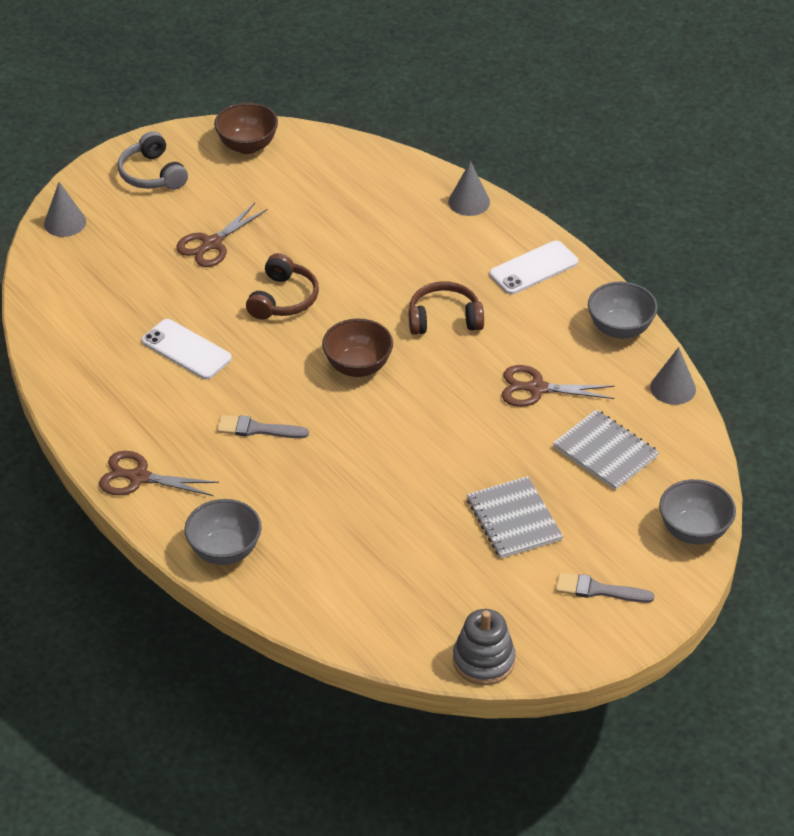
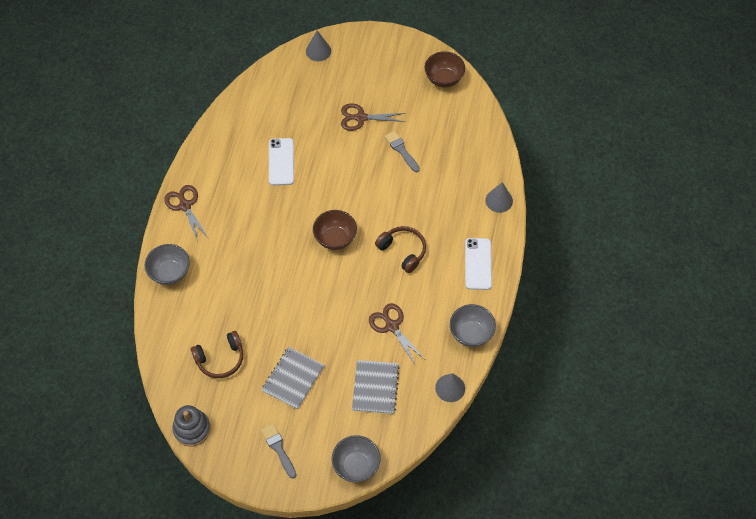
camera: 50 degrees right, 15 degrees up
grey headphones [118,131,188,190] -> none
grey brush [217,415,309,438] -> grey brush moved to [385,131,420,172]
brown headphones [246,253,319,320] -> brown headphones moved to [191,331,243,378]
white phone [489,241,578,295] -> white phone turned 75 degrees clockwise [465,238,492,290]

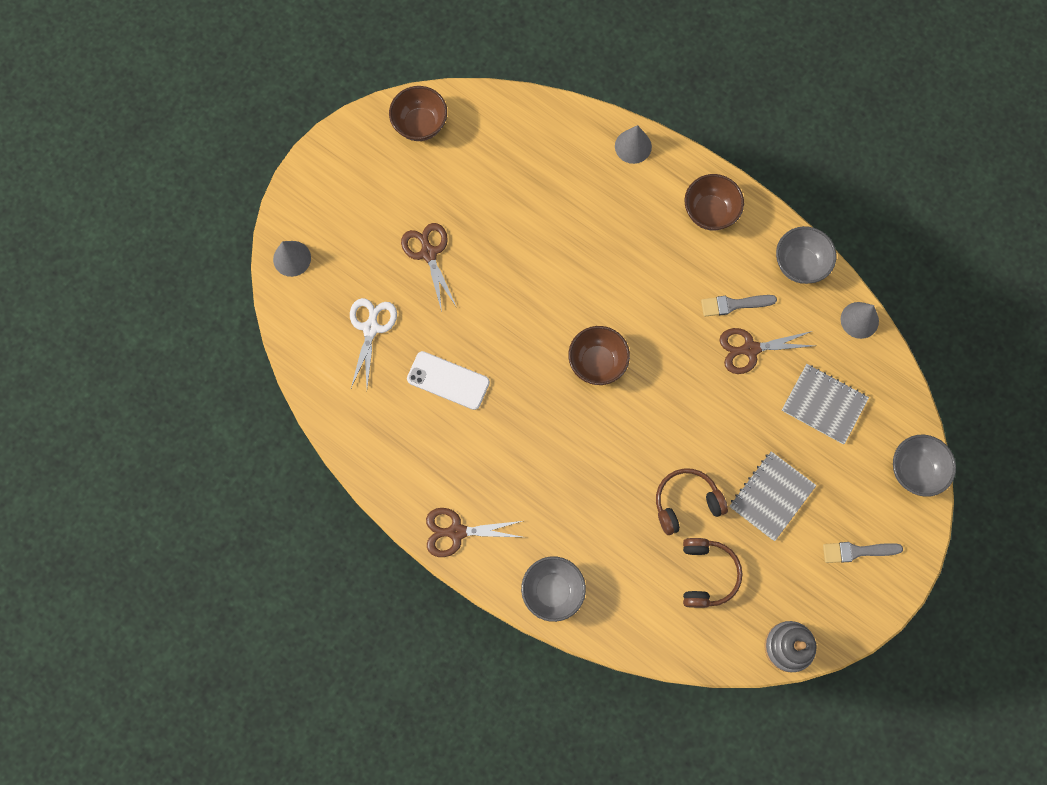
camera: 65 degrees left, 15 degrees up
grey notebook [262,347,324,410] -> grey notebook turned 75 degrees clockwise [729,451,816,541]
brown scissors [341,103,406,131] -> brown scissors turned 135 degrees clockwise [401,223,457,312]
brown headphones [375,226,426,273] -> brown headphones moved to [656,468,728,535]
grey brush [385,131,420,172] -> grey brush moved to [701,295,777,317]
white phone [465,238,492,290] -> brown bowl [685,174,744,230]
none -> white scissors [350,298,397,388]

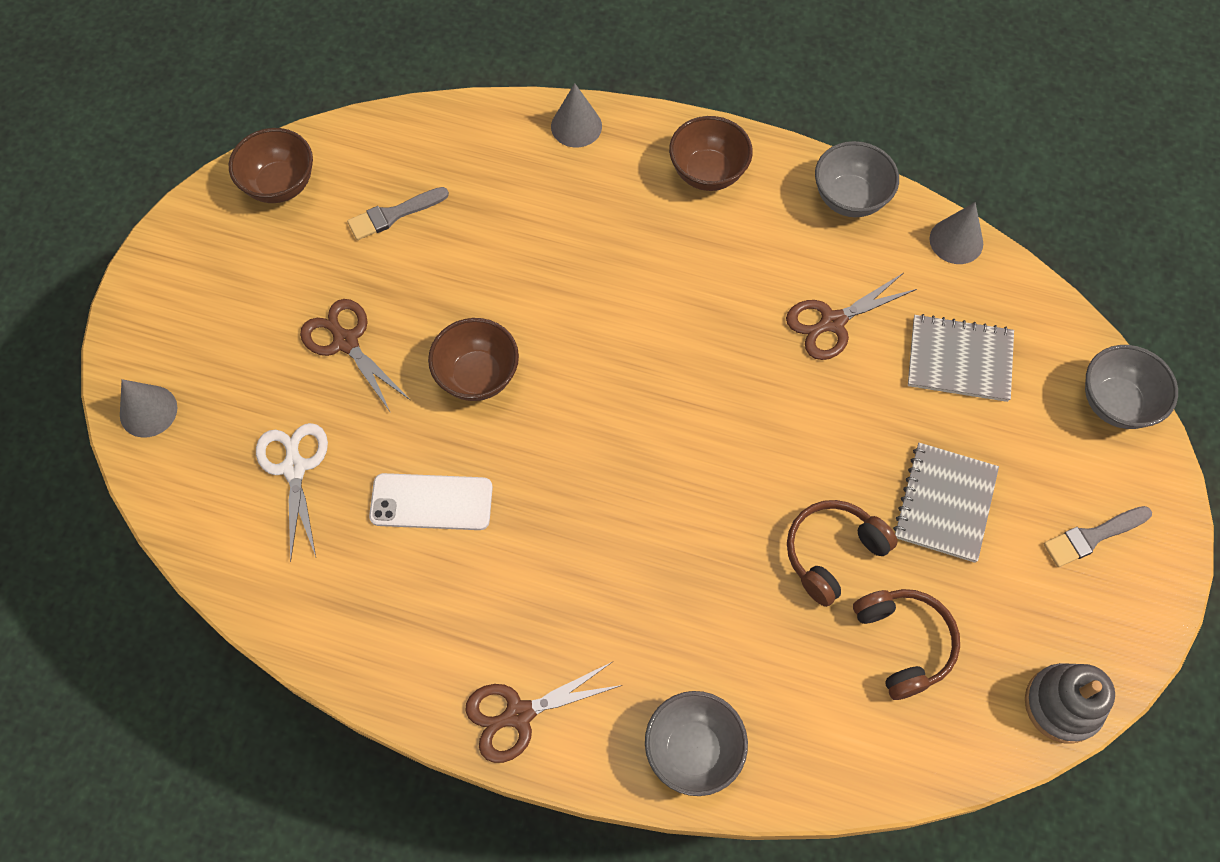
camera: 20 degrees left, 10 degrees down
brown bowl [568,326,630,385] -> brown bowl moved to [428,318,519,401]
grey brush [701,295,777,317] -> grey brush moved to [347,187,449,240]

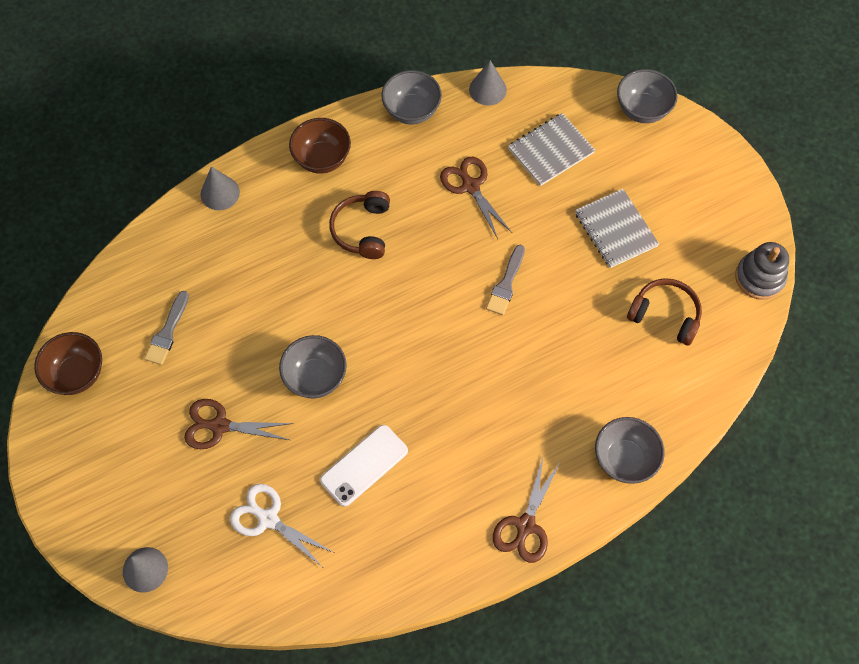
camera: 45 degrees left, 0 degrees up
brown bowl [428,318,519,401] -> grey bowl [279,335,347,399]
brown scissors [786,273,917,360] -> brown scissors turned 135 degrees clockwise [440,157,512,239]
brown headphones [787,500,898,607] -> brown headphones moved to [329,191,390,259]
grey brush [1044,506,1152,567] -> grey brush moved to [486,245,525,315]

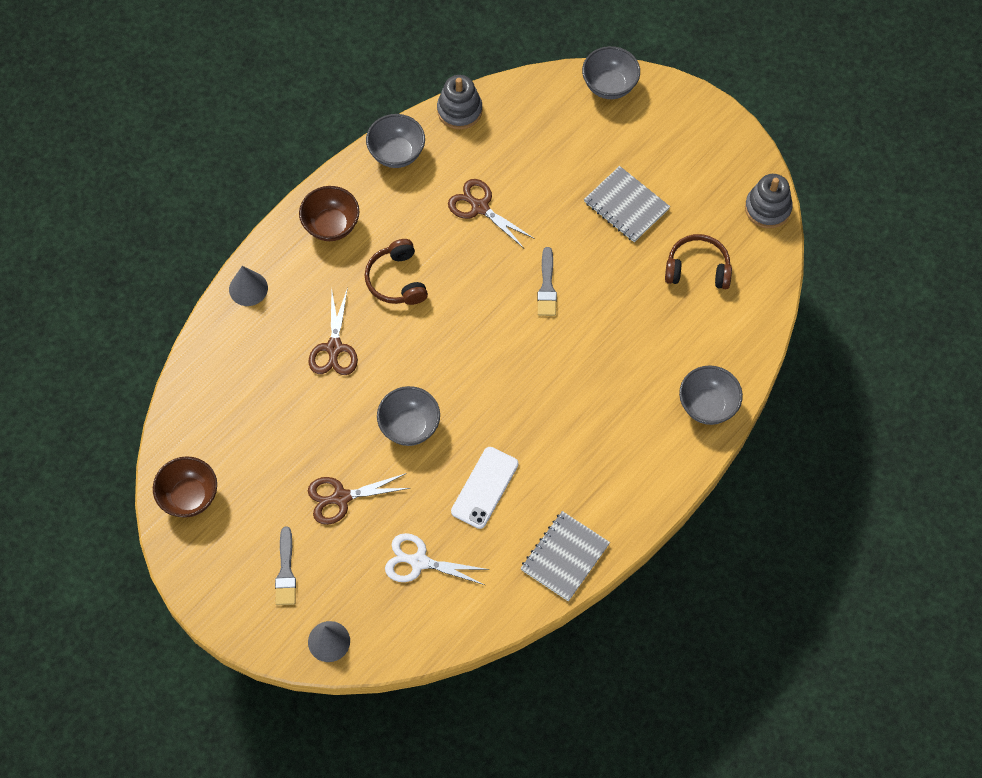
camera: 20 degrees left, 0 degrees up
grey brush [144,291,189,365] -> grey brush moved to [275,526,296,605]
grey cone [469,60,507,106] -> grey stacking toy [437,75,482,130]
brown scissors [493,458,559,563] -> brown scissors moved to [309,288,358,375]
grey notebook [508,113,595,186] -> grey notebook moved to [520,511,610,601]

